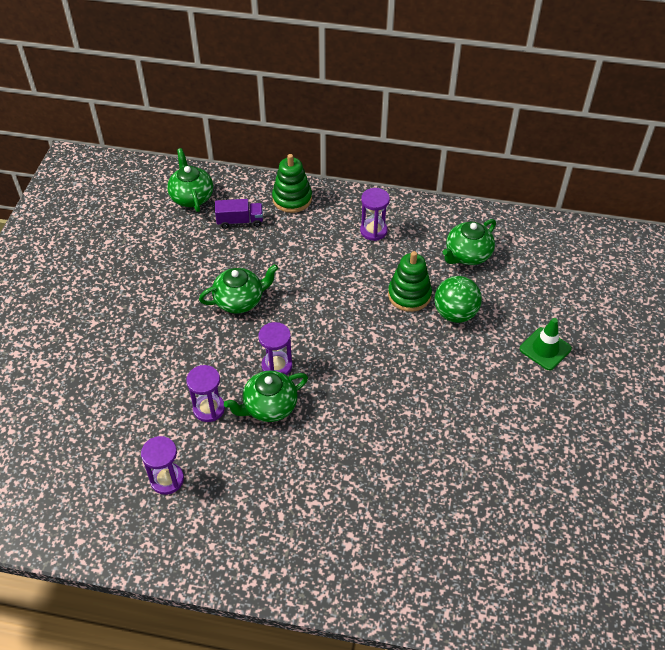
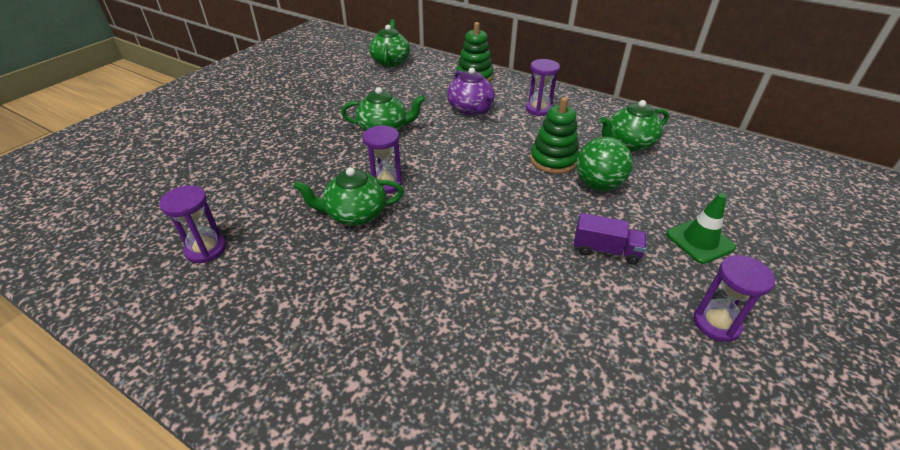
camera: 20 degrees right, 10 degrees down
purple hourglass [186,365,225,422] -> purple hourglass moved to [693,255,775,342]
purple truck [215,199,263,229] -> purple truck moved to [574,213,647,265]
none -> purple teapot [447,68,495,115]

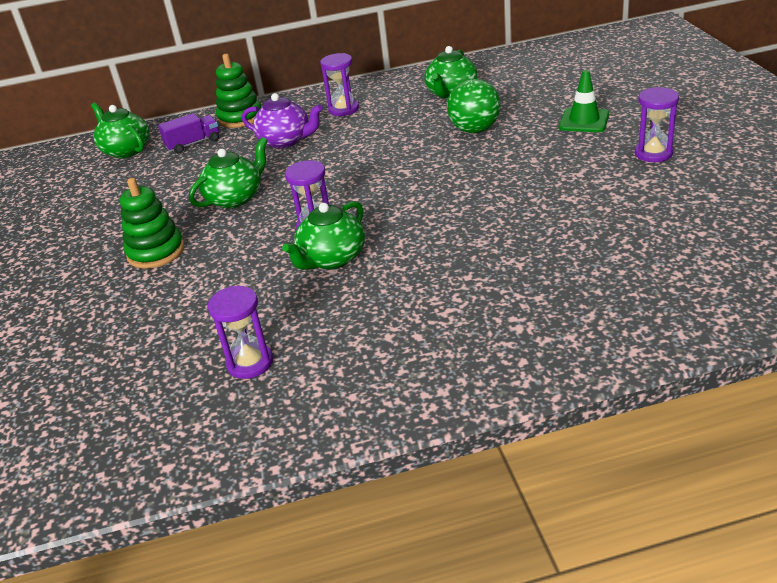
camera: 40 degrees left, 5 degrees down
green stacking toy [530,97,579,174] -> green stacking toy moved to [120,178,184,269]
purple truck [574,213,647,265] -> purple truck moved to [158,113,219,154]

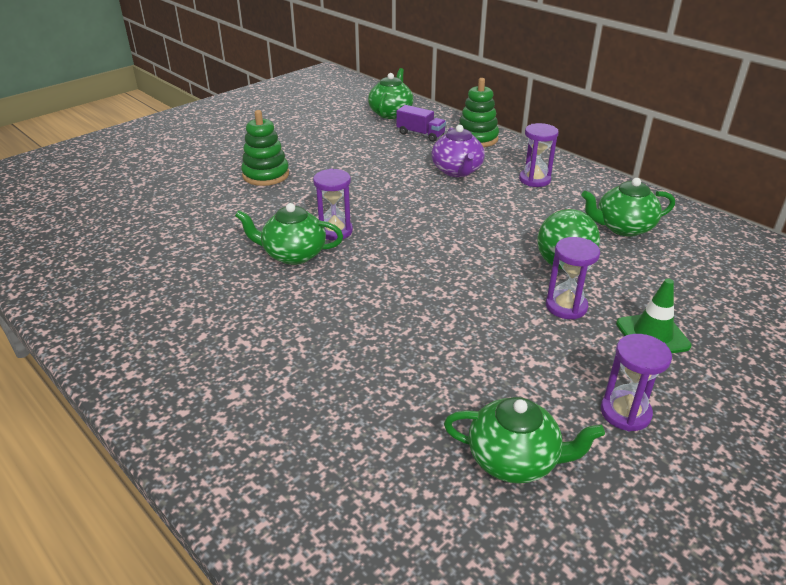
camera: 55 degrees right, 0 degrees up
green teapot [189,137,268,208] -> green teapot moved to [444,397,605,484]
purple hourglass [208,286,273,379] -> purple hourglass moved to [546,237,600,320]

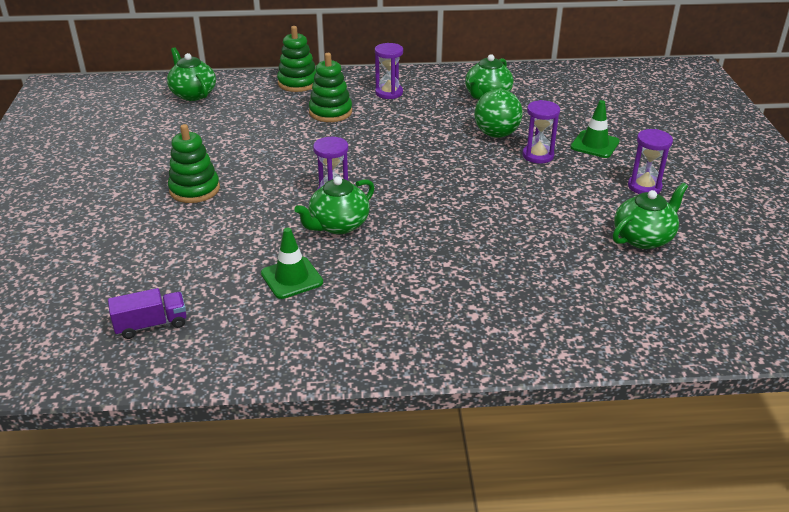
camera: 50 degrees left, 0 degrees up
purple truck [396,105,446,142] -> purple truck moved to [108,288,187,339]
purple teapot [431,125,485,177] -> green stacking toy [309,53,352,122]
none -> green traffic cone [261,228,323,299]

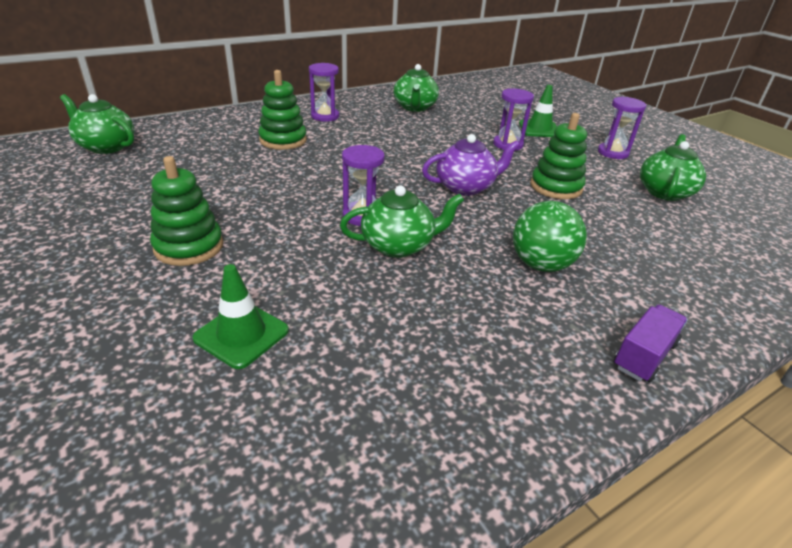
camera: 30 degrees left, 0 degrees up
purple truck [108,288,187,339] -> purple truck moved to [614,304,688,382]
green traffic cone [261,228,323,299] -> green traffic cone moved to [192,264,289,369]
green stacking toy [277,26,316,92] -> green stacking toy moved to [531,113,587,199]
green teapot [294,177,374,234] -> green teapot turned 120 degrees counterclockwise [340,185,464,258]
green ball [474,89,522,138] -> green ball moved to [513,201,587,272]
none -> purple teapot [422,134,520,196]

